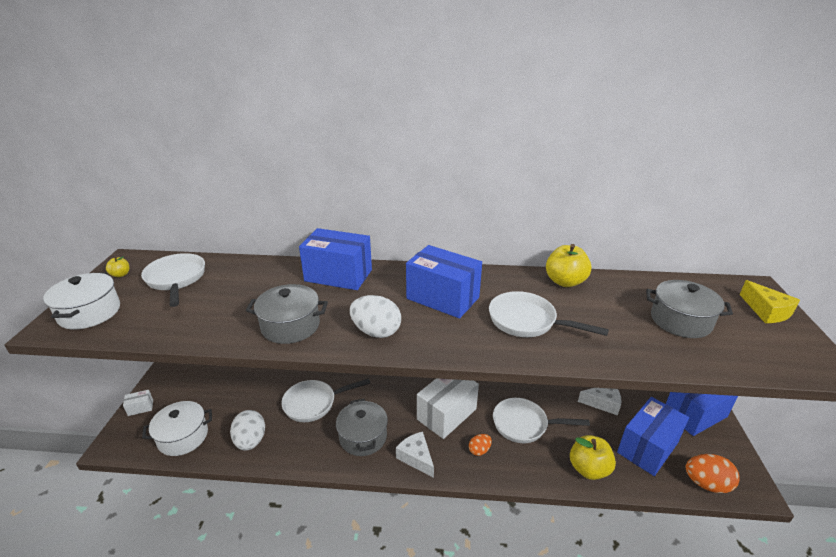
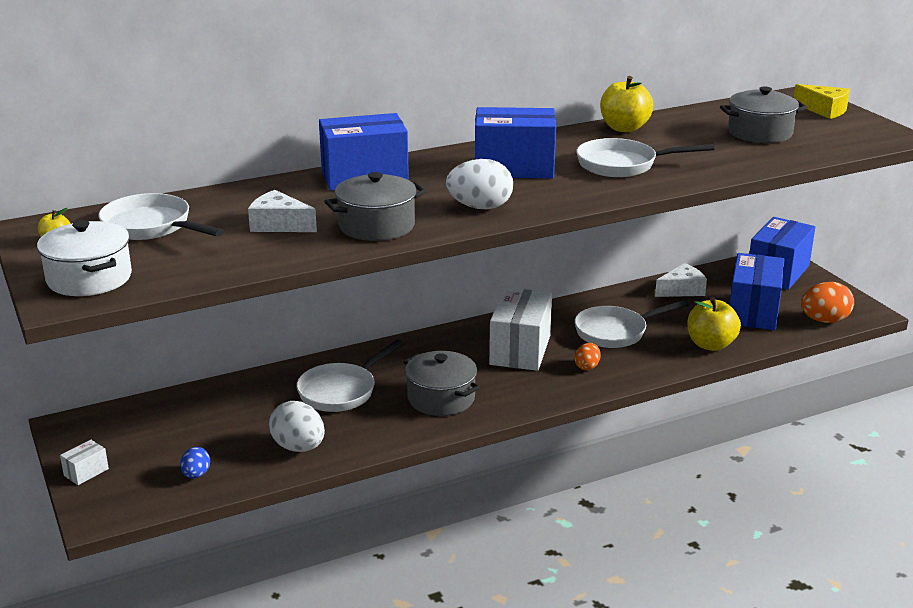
camera: 30 degrees left, 5 degrees down
white pot [142,401,212,456] -> blue egg [180,447,210,478]
white cheese [396,432,434,478] -> white cheese moved to [248,190,317,232]

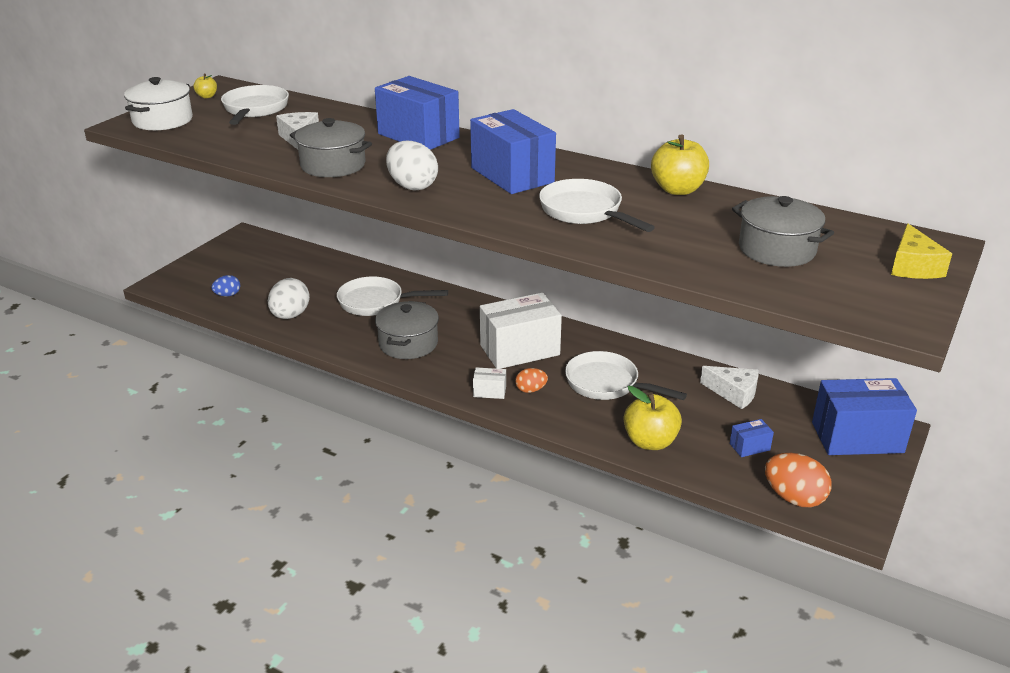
camera: 55 degrees right, 5 degrees up
white box [60,440,109,485] -> white box moved to [473,367,506,399]
blue box [730,253,785,330] -> blue box [730,419,774,457], size x0.43

